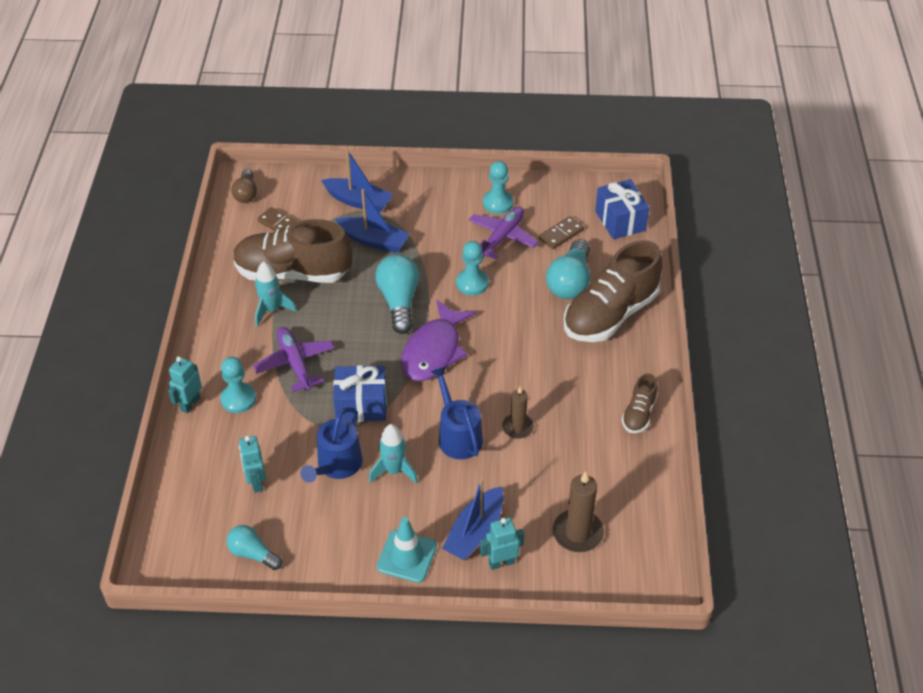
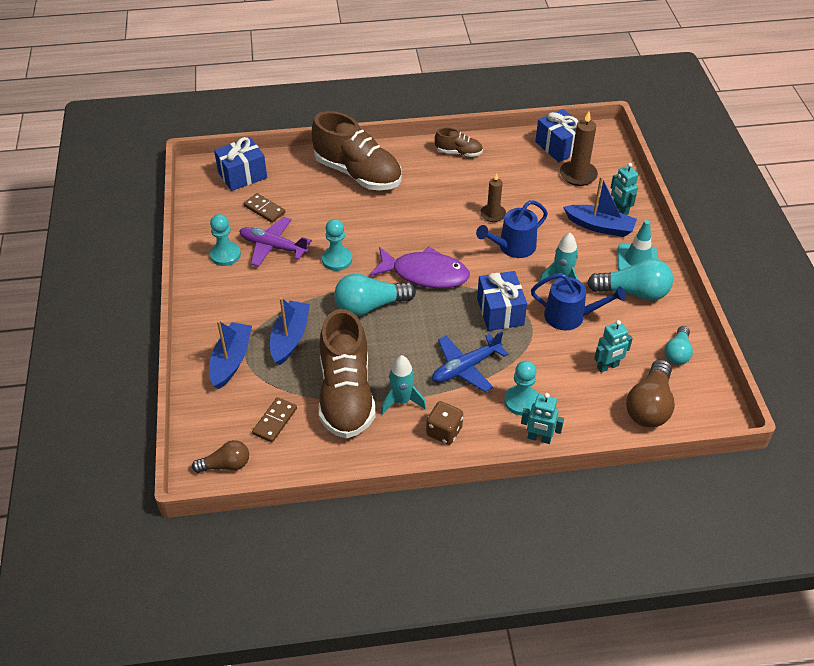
camera: 100 degrees left, 0 degrees up
purple plane [253,327,334,392] -> blue plane [432,331,508,392]
turquoise light bulb [546,239,590,299] -> turquoise light bulb moved to [587,259,673,301]
none -> brown dice [426,401,463,445]
none -> blue gift [535,109,579,162]
none -> brown light bulb [626,359,675,428]

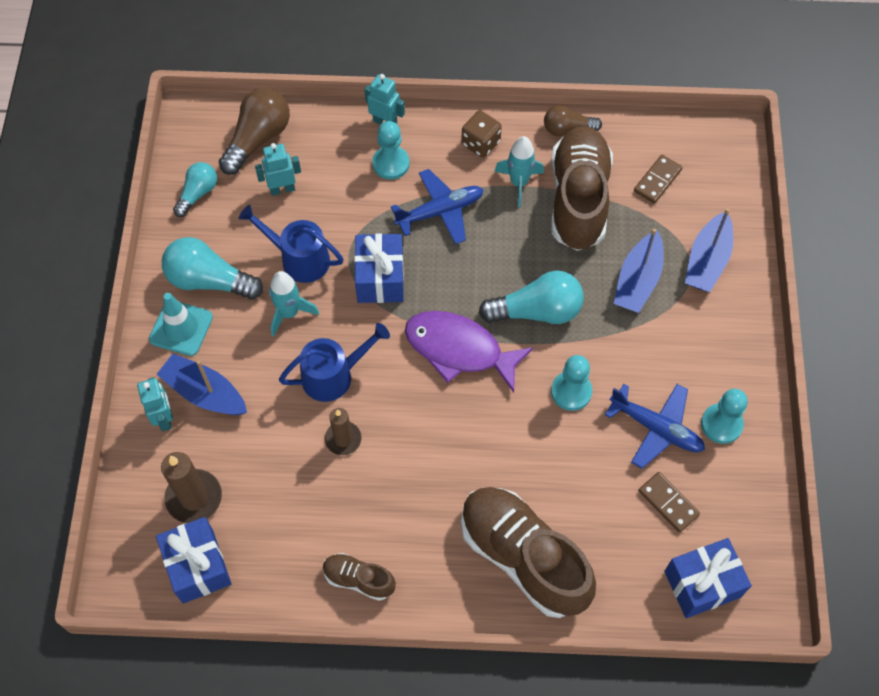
camera: 170 degrees left, 15 degrees up
brown light bulb [192,440,249,473] -> brown light bulb moved to [544,105,602,136]
purple plane [239,217,312,267] -> blue plane [605,384,705,468]

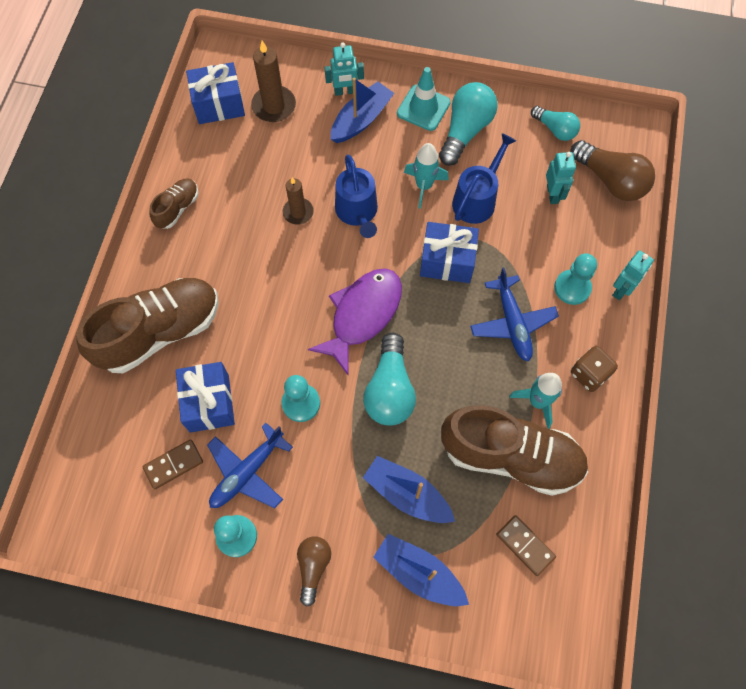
camera: 100 degrees right, 5 degrees up
brown light bulb [544,105,602,136] -> brown light bulb moved to [297,536,331,607]
blue gift [664,538,752,618] -> blue gift moved to [176,362,235,433]

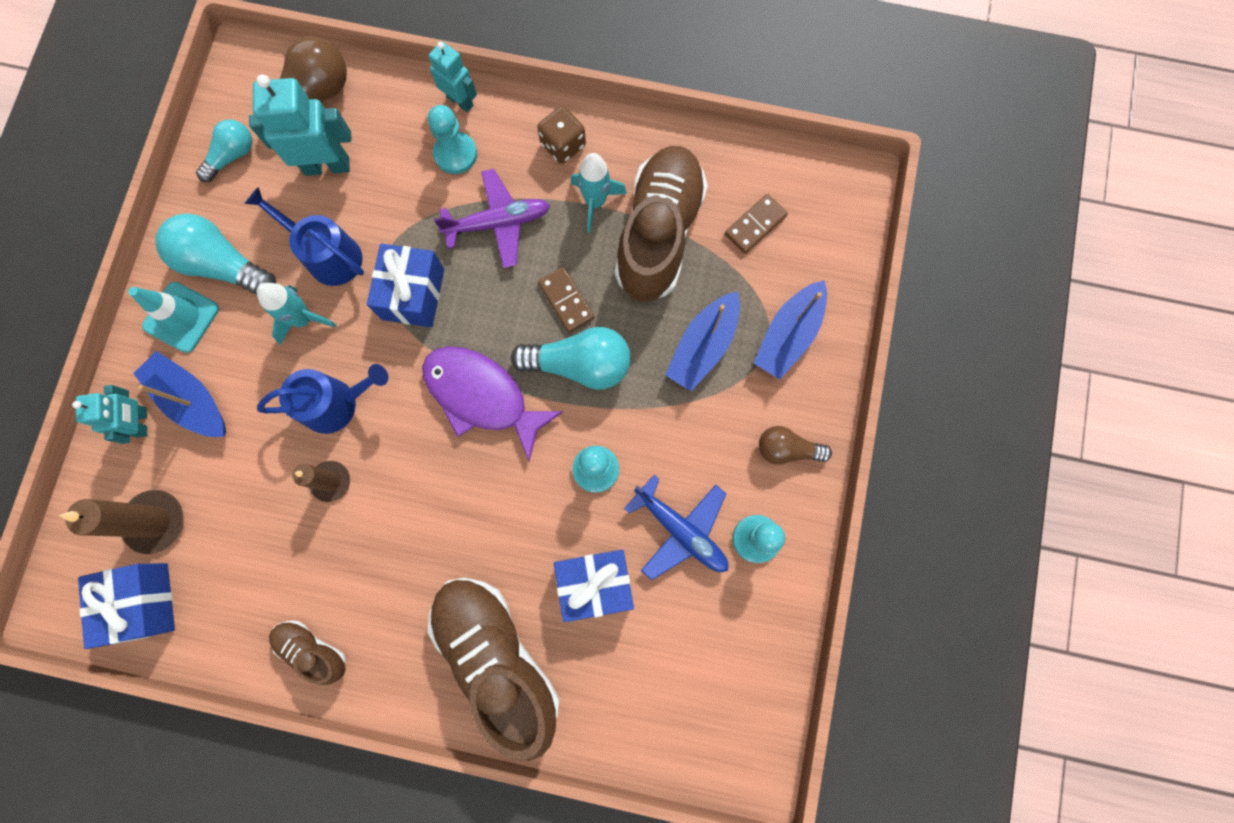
camera: 90 degrees left, 10 degrees up
brown domino [142,439,203,489] -> brown domino moved to [538,267,594,333]
blue plane [470,267,559,362] -> purple plane [434,169,550,268]
turquoise robot [546,152,576,204] -> turquoise robot [249,74,352,176], size x1.61

